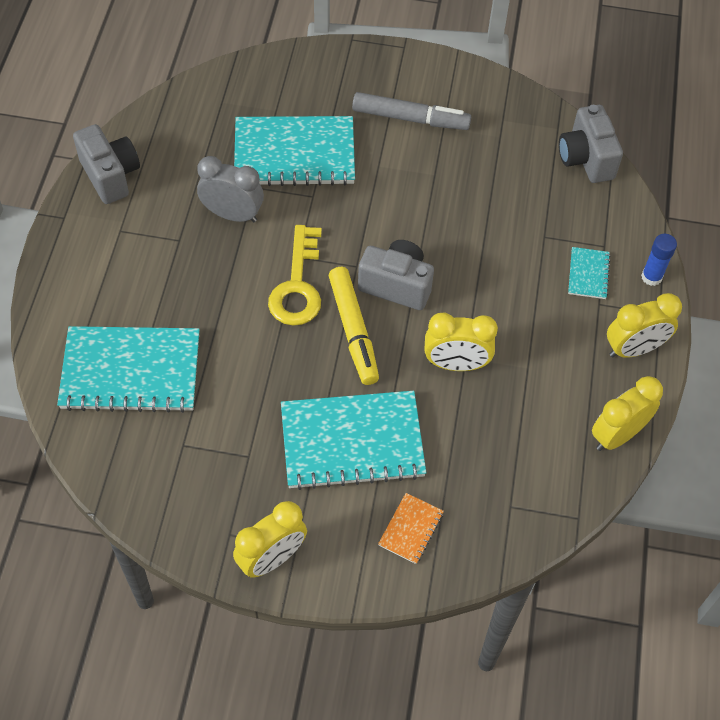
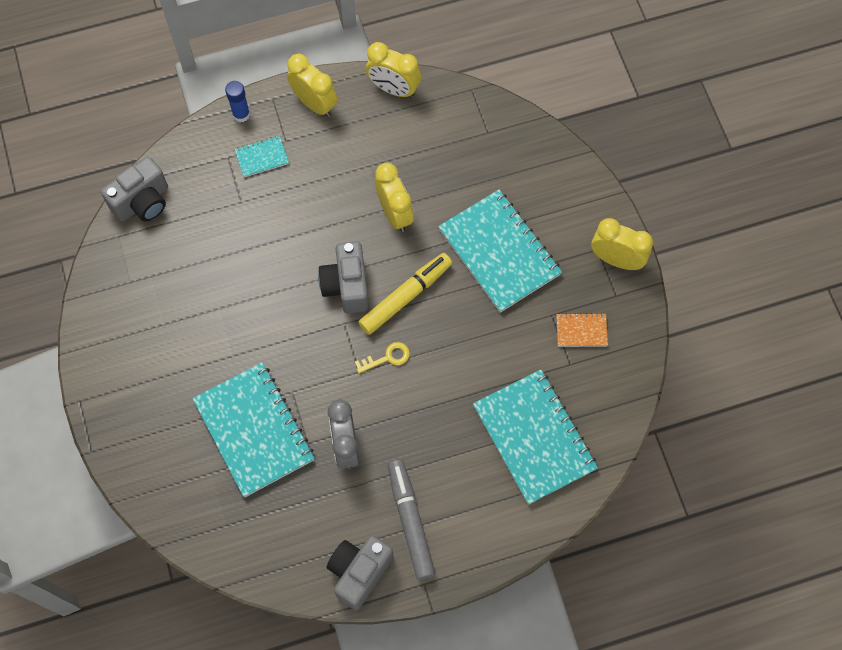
camera: 115 degrees left, 10 degrees up
yellow key [268,225,322,326] -> yellow key [355,342,410,374], size x0.53
grey marker [352,92,471,130] -> grey marker moved to [388,460,435,580]
orange notebook [378,493,444,564] -> orange notebook moved to [556,313,608,347]

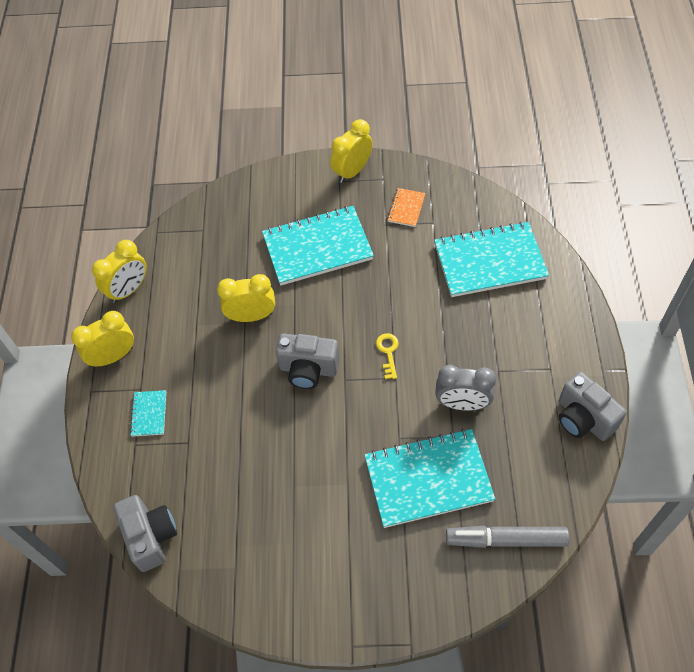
camera: 70 degrees left, 10 degrees down
blue glue stick [225,81,250,122] -> none
yellow marker [359,253,452,335] -> none
grey marker [388,460,435,580] -> grey marker moved to [446,526,569,548]

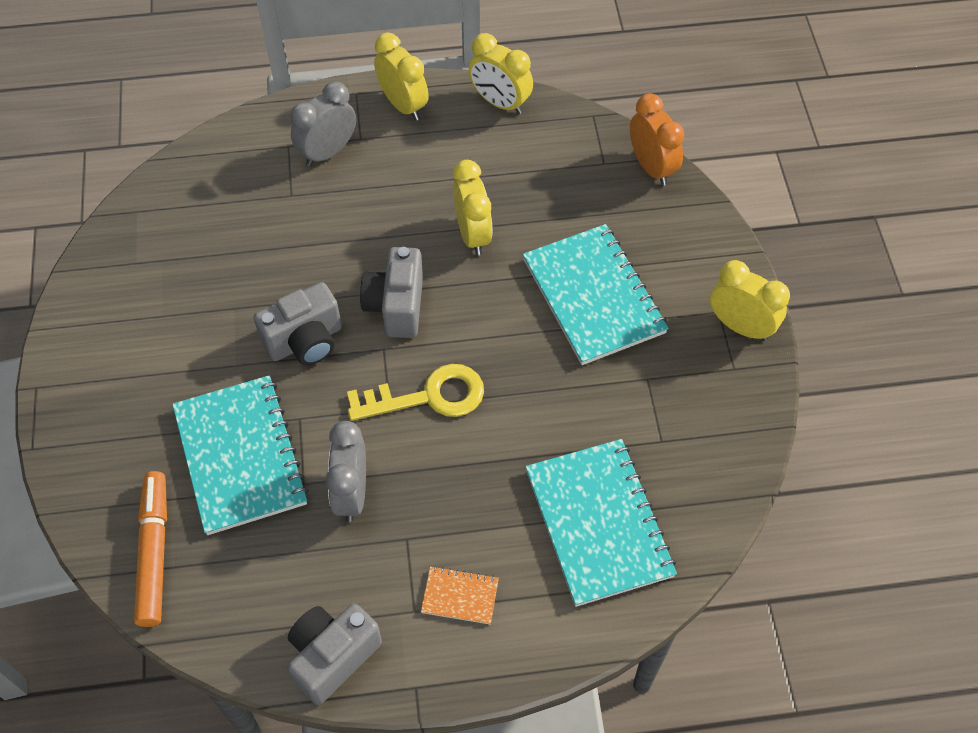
camera: 80 degrees right, 0 degrees up
grey camera [113,495,177,572] -> grey camera moved to [254,282,342,365]
turquoise notebook [130,390,166,437] -> grey clock [290,82,356,166]
yellow key [376,333,399,379] -> yellow key [347,364,484,421], size x1.90
orange notebook [387,188,425,227] -> orange notebook moved to [421,566,499,624]
grey marker [446,526,569,548] -> orange marker [134,471,167,627]
none -> orange clock [630,93,684,186]

